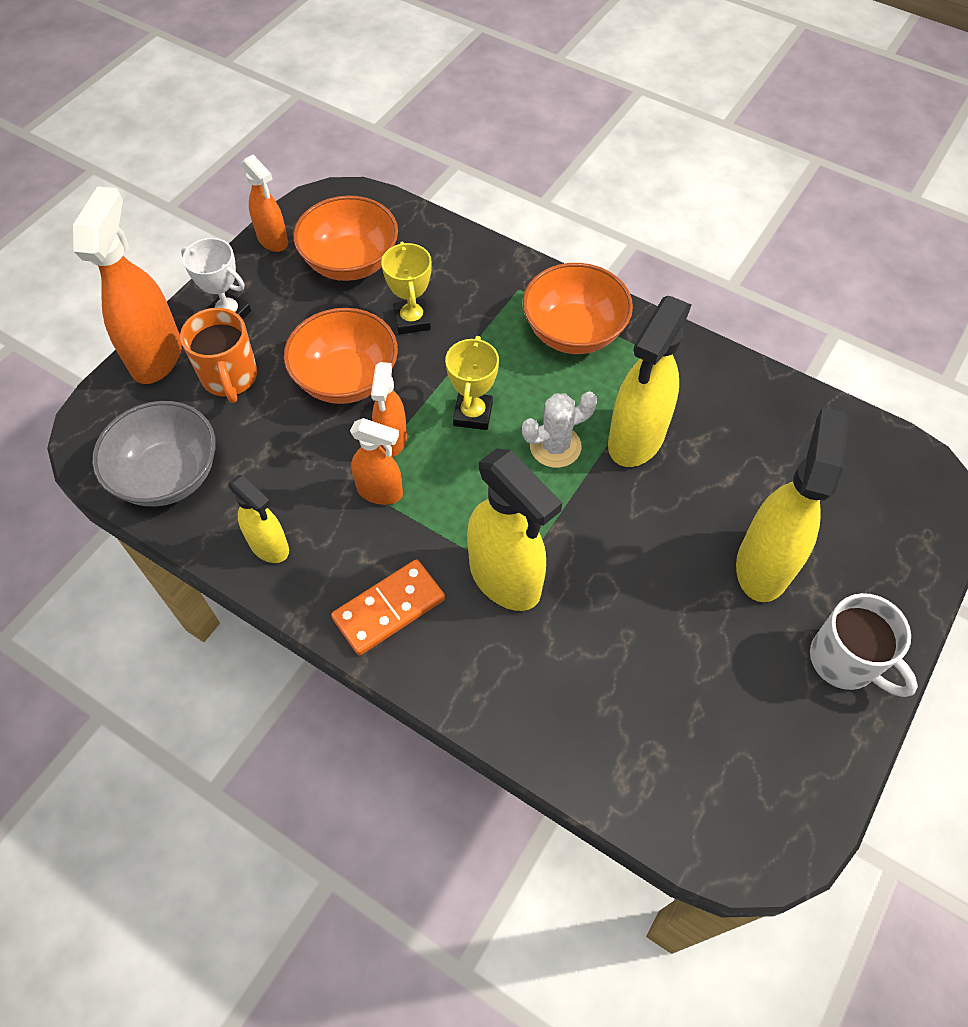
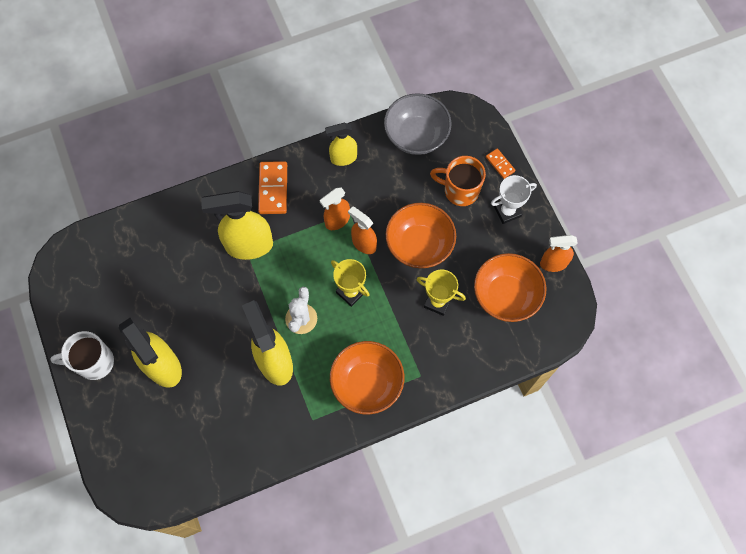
camera: 125 degrees right, 10 degrees up
orange spray bottle [73,186,182,384] -> orange domino [486,149,515,179]

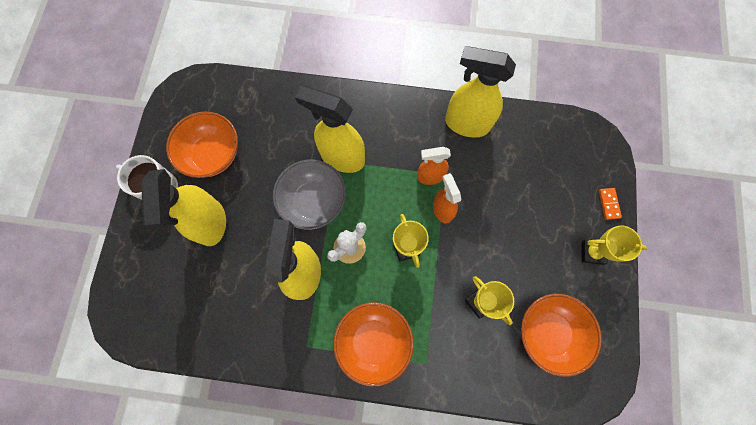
camera: 30 degrees right, 5 degrees up
orange domino [258,161,287,214] -> none
yellow spray bottle [325,123,357,166] -> yellow spray bottle [445,46,516,138], size x1.71
grey bowl [384,93,451,155] -> grey bowl moved to [273,159,346,230]
orange bowl [386,203,456,268] -> orange bowl moved to [166,112,238,178]
orange mug [430,156,486,206] -> none
white trophy [491,175,537,224] -> yellow trophy [582,226,647,265]
orange spray bottle [540,235,578,272] -> none

